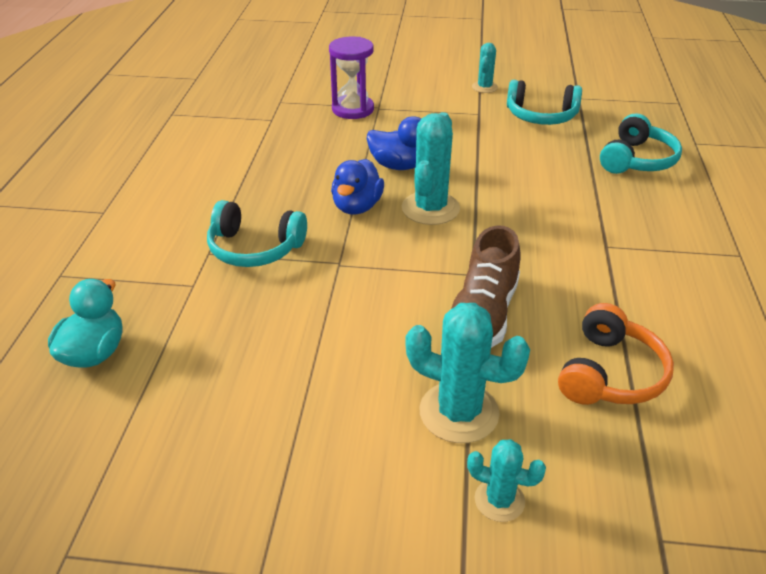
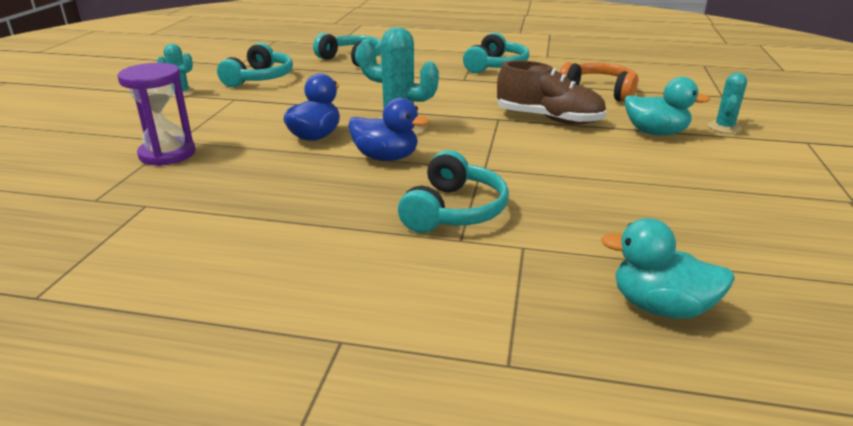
camera: 85 degrees left, 10 degrees down
turquoise cactus [405,303,530,443] -> turquoise duck [625,77,710,136]
none -> turquoise headphones [463,33,529,73]

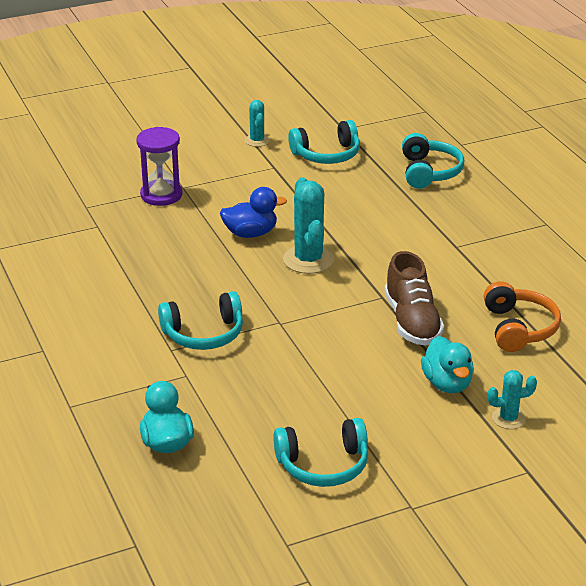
camera: 55 degrees right, 5 degrees up
blue duck [348,98,429,161] -> none
turquoise headphones [463,33,529,73] -> turquoise headphones moved to [273,418,368,487]

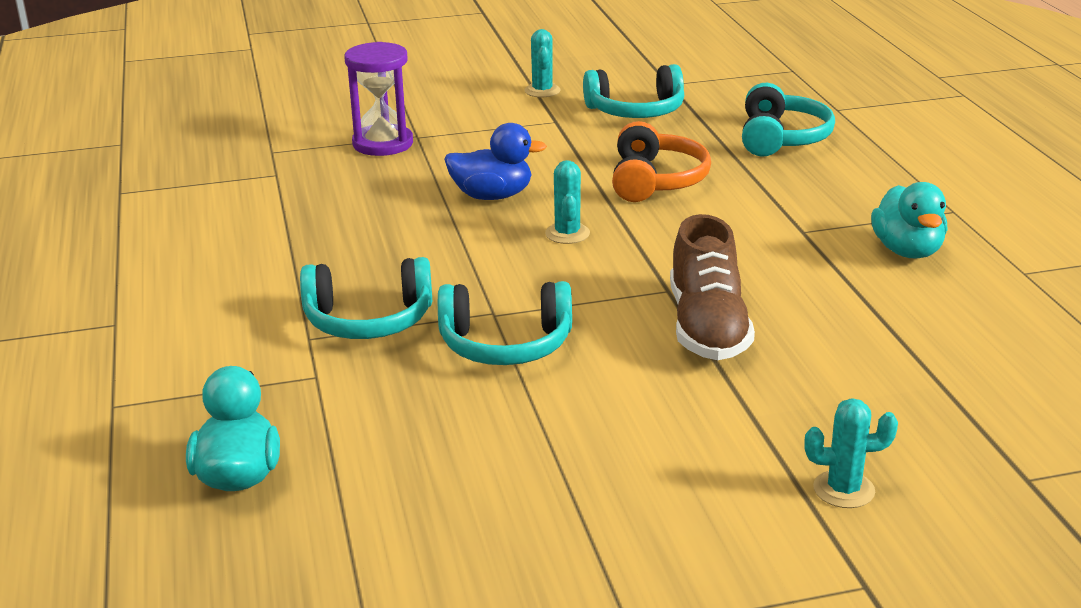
camera: 10 degrees right, 5 degrees down
turquoise headphones [273,418,368,487] -> turquoise headphones moved to [438,281,572,365]
turquoise cactus [283,177,334,274] -> turquoise cactus [545,160,590,244], size x0.57
turquoise duck [421,336,474,393] -> turquoise duck moved to [871,182,948,258]
orange headphones [483,281,561,352] -> orange headphones moved to [612,121,711,202]

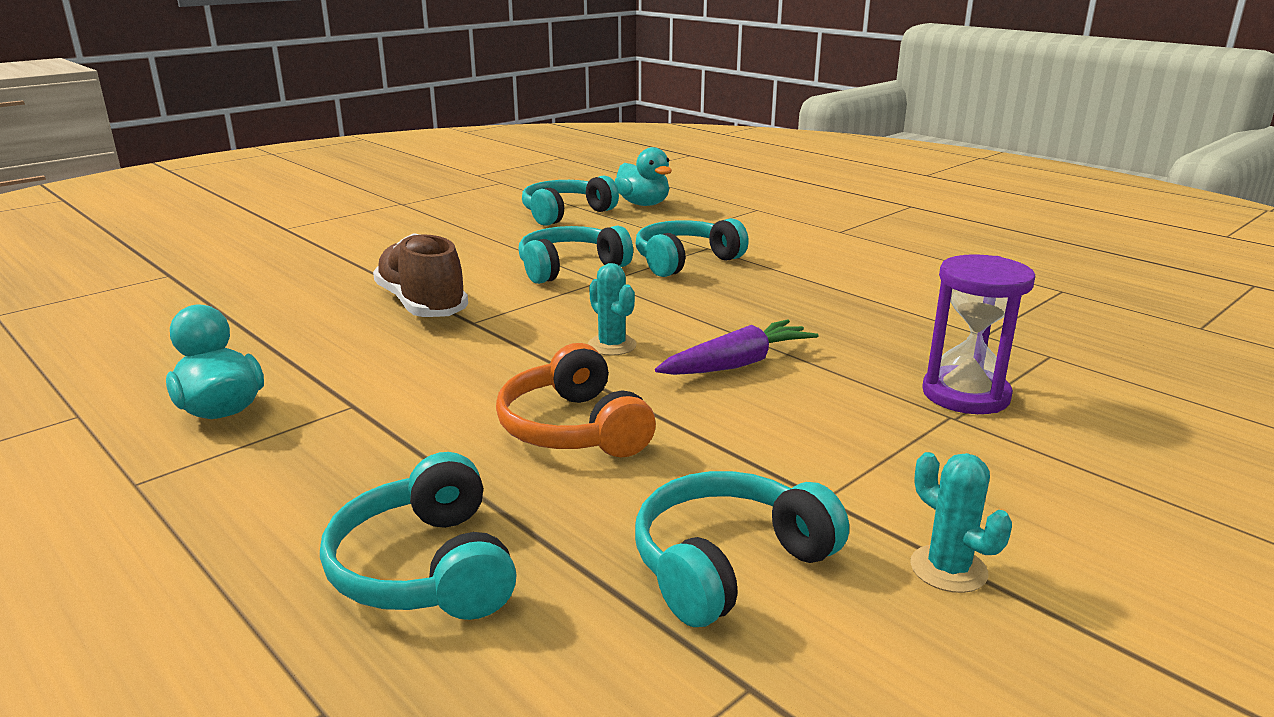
camera: 150 degrees right, 5 degrees down
blue duck [444,123,547,200] -> purple carrot [655,319,818,375]
turquoise cactus [804,398,898,508] -> none
none -> turquoise headphones [522,176,619,226]

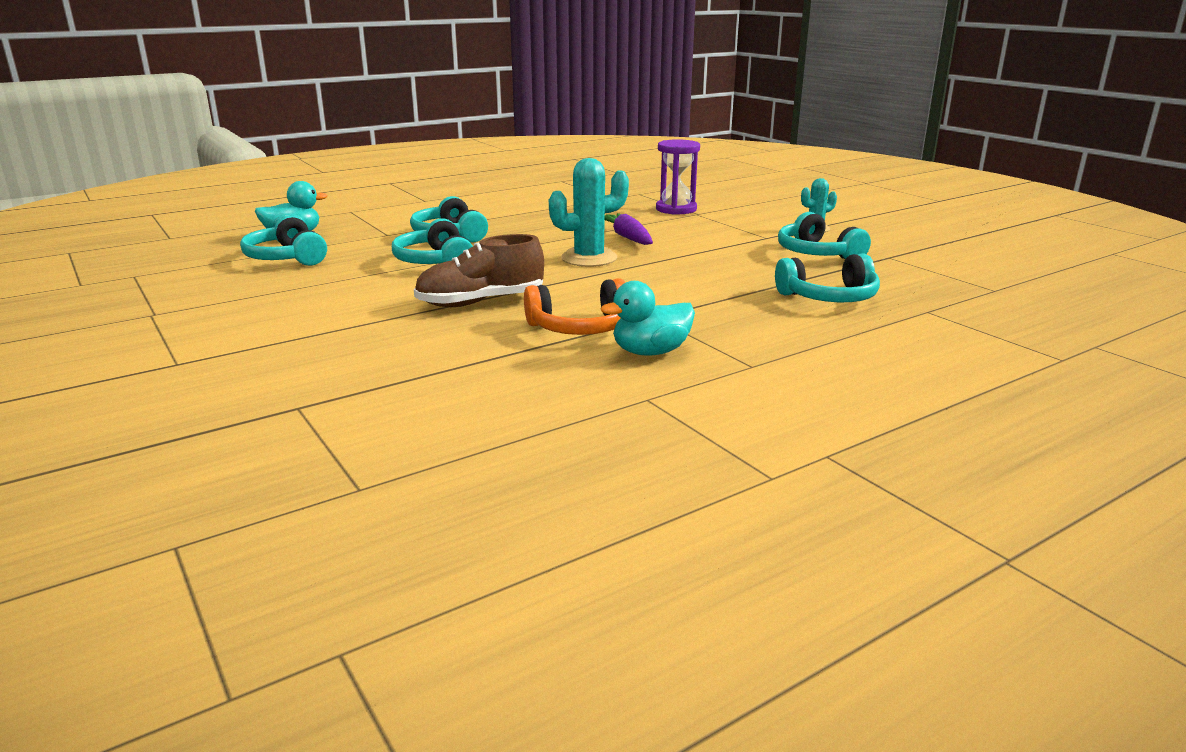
camera: 80 degrees left, 0 degrees up
orange headphones [496,343,656,458] -> orange headphones moved to [524,278,626,335]
turquoise cactus [588,263,637,356] -> turquoise cactus [549,158,629,267], size x1.76

